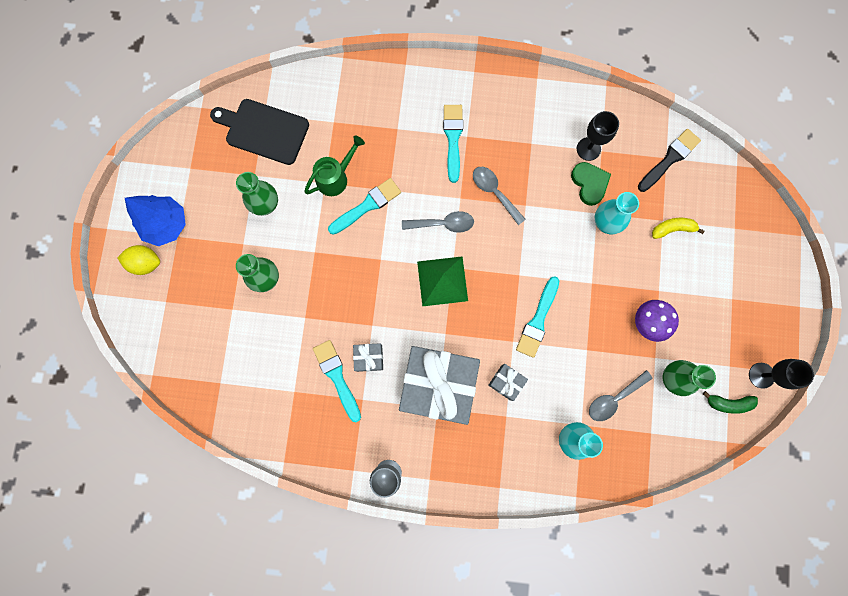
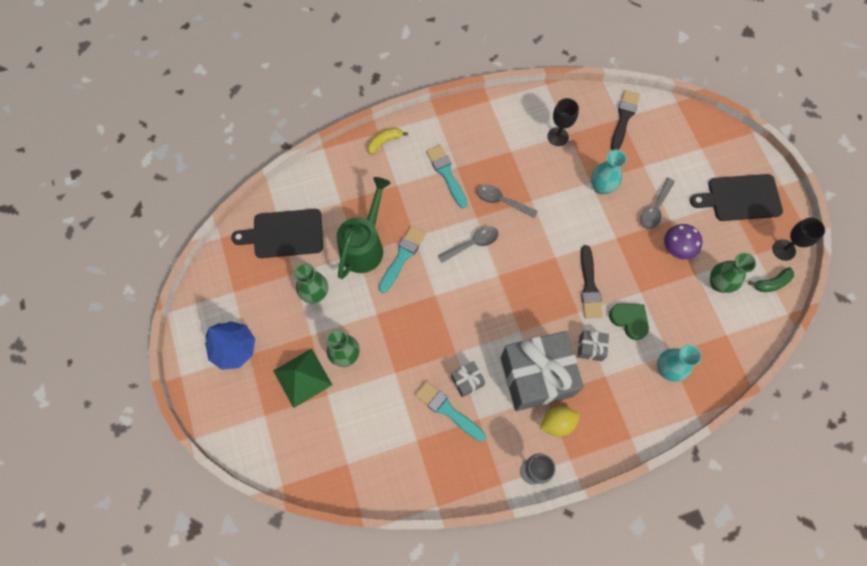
camera: 25 degrees left, 10 degrees down
yellow lemon [118,245,160,275] -> yellow lemon moved to [540,406,580,436]
green watering can [304,136,365,196] -> green watering can [336,177,391,279], size x1.52
green pyramid [417,256,468,306] -> green pyramid moved to [273,348,332,408]
turquoise brush [516,276,559,358] -> black brush [581,245,603,318]
green heart [571,162,611,206] -> green heart moved to [609,303,649,340]
grey spoon [589,370,653,421] -> grey spoon moved to [640,178,675,229]
yellow banana [652,218,704,239] -> yellow banana moved to [368,128,408,155]
none -> black cutting board [690,174,783,221]

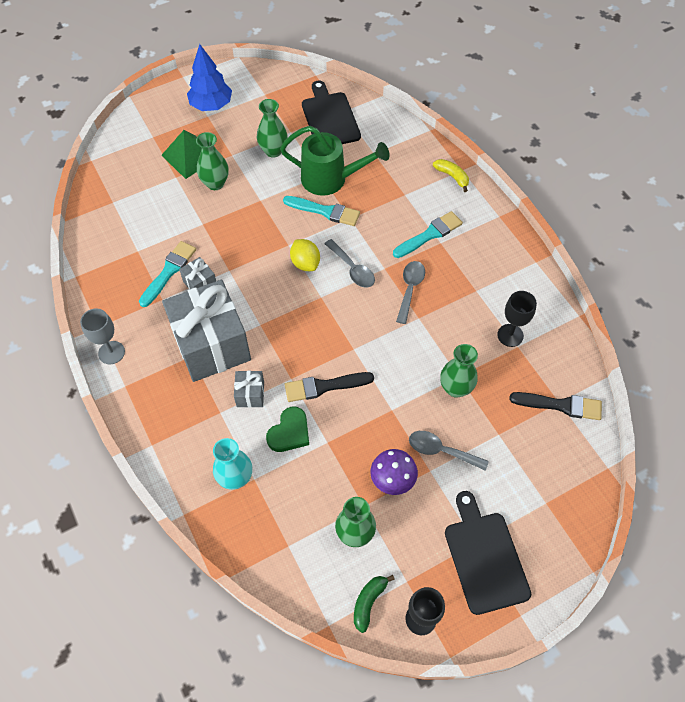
camera: 80 degrees right, 10 degrees down
yellow lemon [540,406,580,436] -> yellow lemon moved to [290,239,320,271]
turquoise vase [591,150,627,194] -> green vase [440,344,478,397]
green banana [748,267,794,292] -> green banana turned 60 degrees clockwise [354,575,395,633]

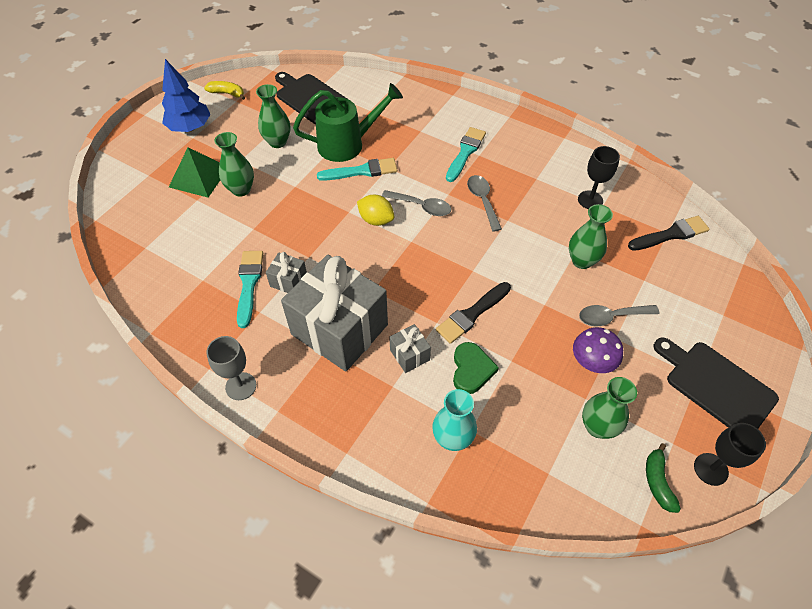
camera: 30 degrees left, 5 degrees down
yellow banana [433,159,469,192] -> yellow banana moved to [204,81,245,100]

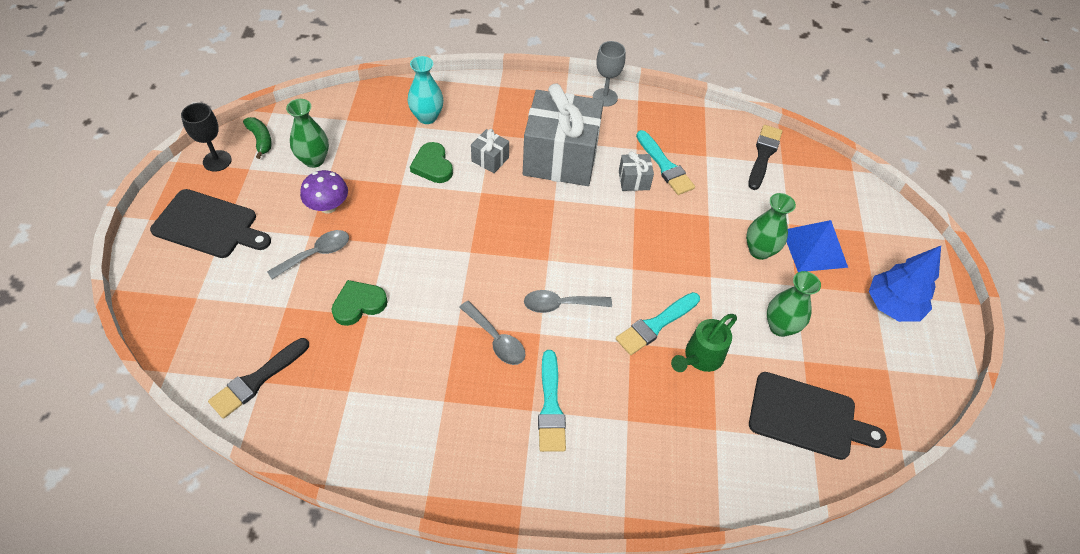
camera: 150 degrees right, 0 degrees up
green pyramid [169,147,220,197] -> blue pyramid [787,220,848,272]
yellow banana [204,81,245,100] -> none
green watering can [293,83,403,162] -> green watering can [671,314,737,372], size x0.66
yellow lemon [357,195,394,226] -> none
black brush [436,282,511,344] -> black brush moved to [748,125,782,190]
green vase [569,204,613,269] -> green heart [332,280,388,326]
black goblet [578,146,620,209] -> none

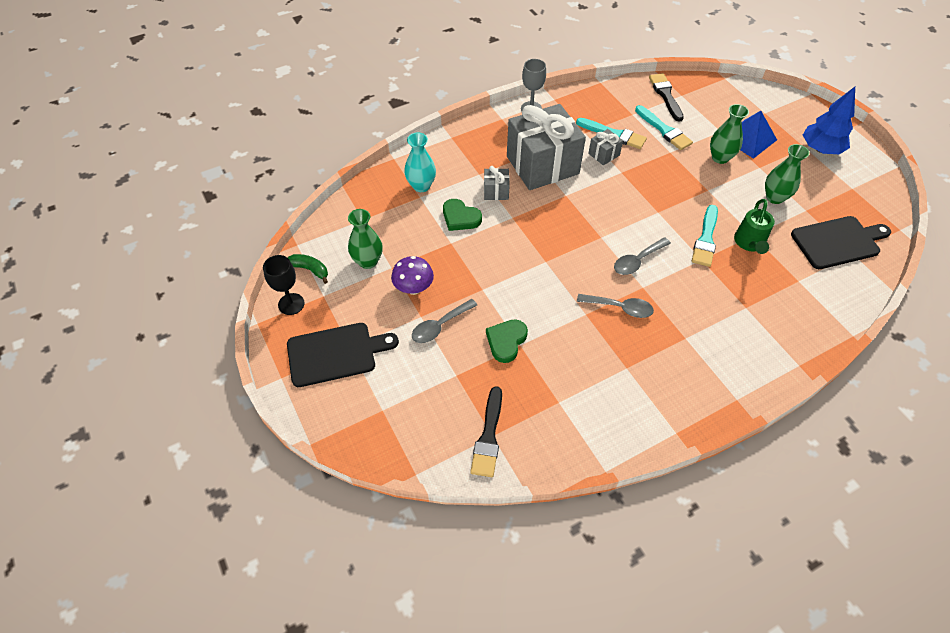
camera: 30 degrees left, 0 degrees up
grey spoon [267,230,349,280] -> grey spoon turned 150 degrees counterclockwise [412,299,477,343]
turquoise brush [538,350,566,452] -> turquoise brush moved to [635,105,693,150]

